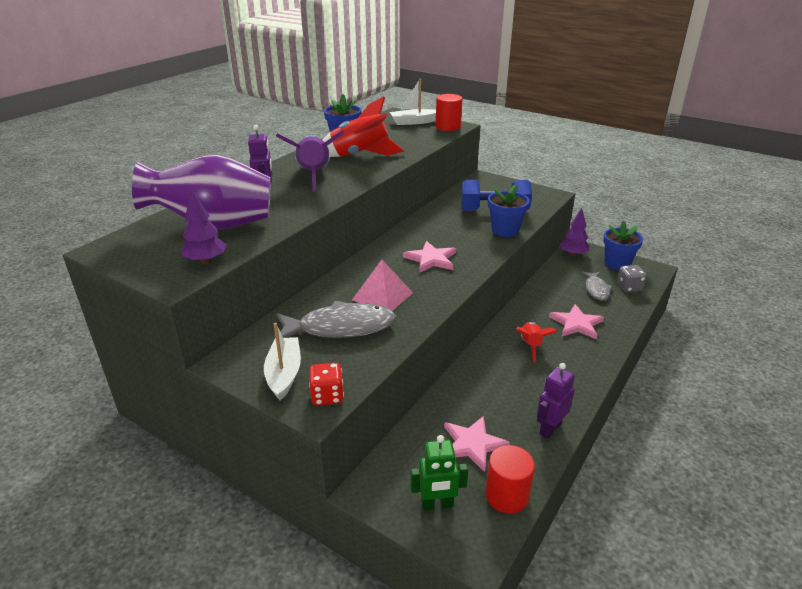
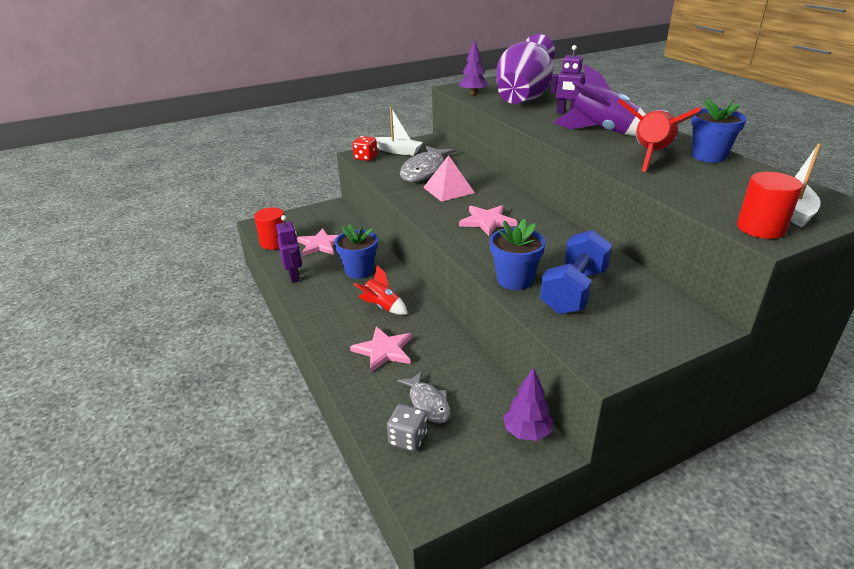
camera: 120 degrees right, 0 degrees up
green robot [411,435,468,511] -> none
grey fish [581,271,612,300] -> grey fish turned 150 degrees counterclockwise [397,371,450,424]
blue flower pot [603,221,643,270] -> blue flower pot moved to [334,224,378,279]

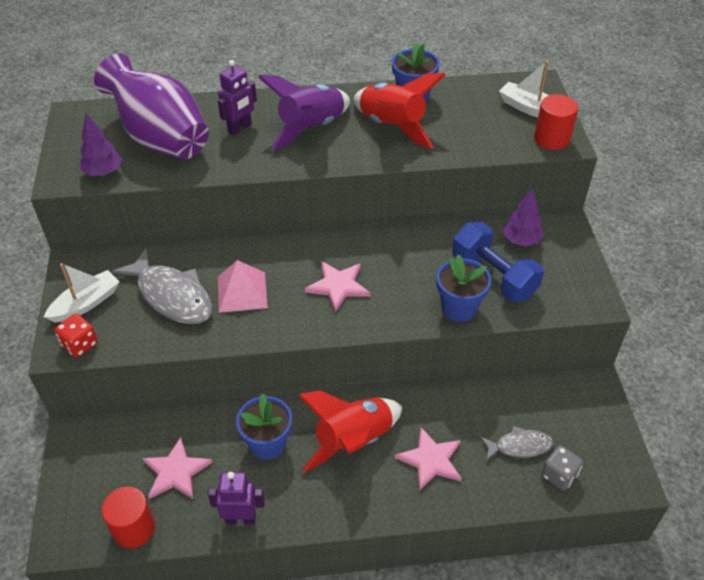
camera: 70 degrees left, 15 degrees up
red rocket [353,265,408,315] -> red rocket [298,390,402,472], size x1.74
purple tree [503,368,553,441] -> purple tree moved to [503,188,544,246]

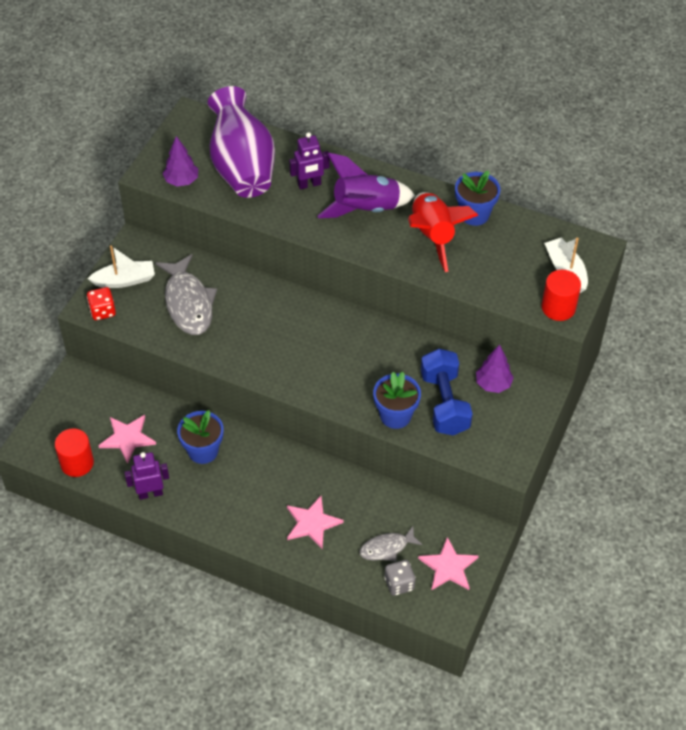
camera: 30 degrees right, 5 degrees up
purple robot [208,472,265,524] -> purple robot turned 45 degrees counterclockwise [124,452,169,500]
pink pyramid [218,260,268,313] -> none
red rocket [298,390,402,472] -> none
pink star [305,261,370,312] -> pink star moved to [418,537,479,590]
grey fish [480,426,553,461] -> grey fish turned 135 degrees clockwise [359,526,423,561]

